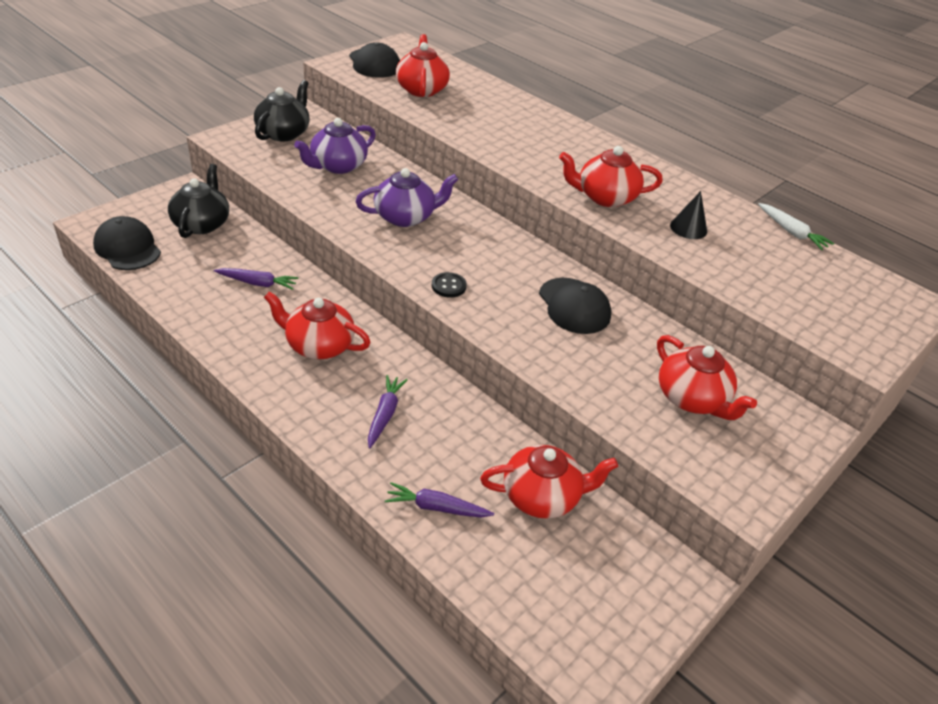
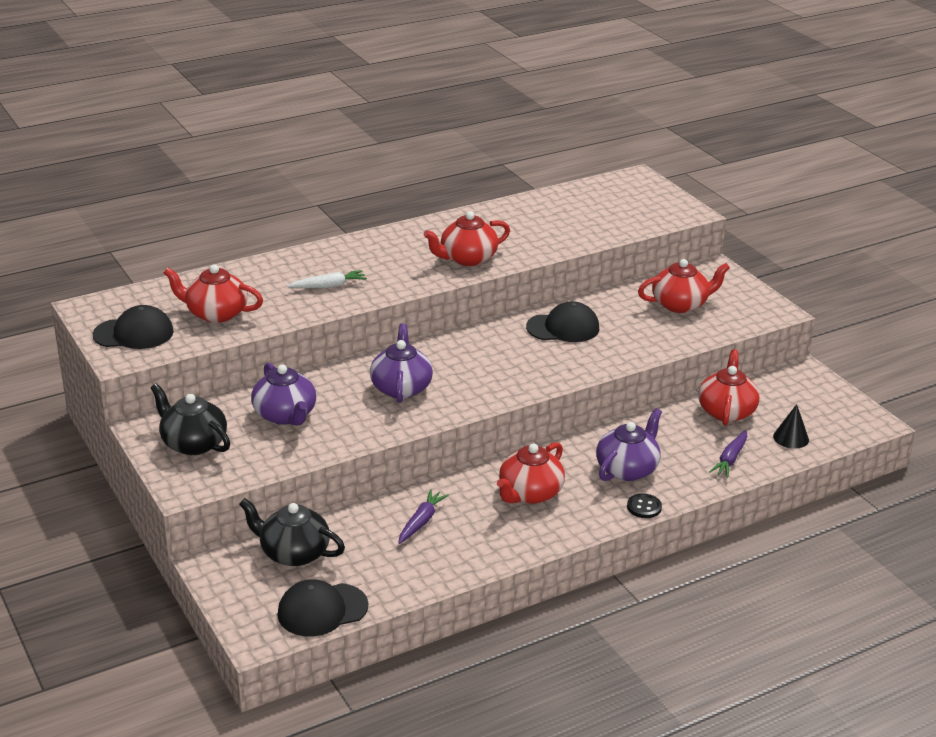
camera: 70 degrees left, 10 degrees down
purple carrot [368,375,408,448] -> purple teapot [596,408,662,481]
black button [432,272,467,298] -> black button moved to [627,494,662,518]
red teapot [559,146,663,207] -> red teapot turned 45 degrees clockwise [424,211,510,266]
black cone [670,191,707,239] -> black cone moved to [773,404,809,449]
white carrot [758,203,834,250] -> white carrot moved to [287,270,367,288]

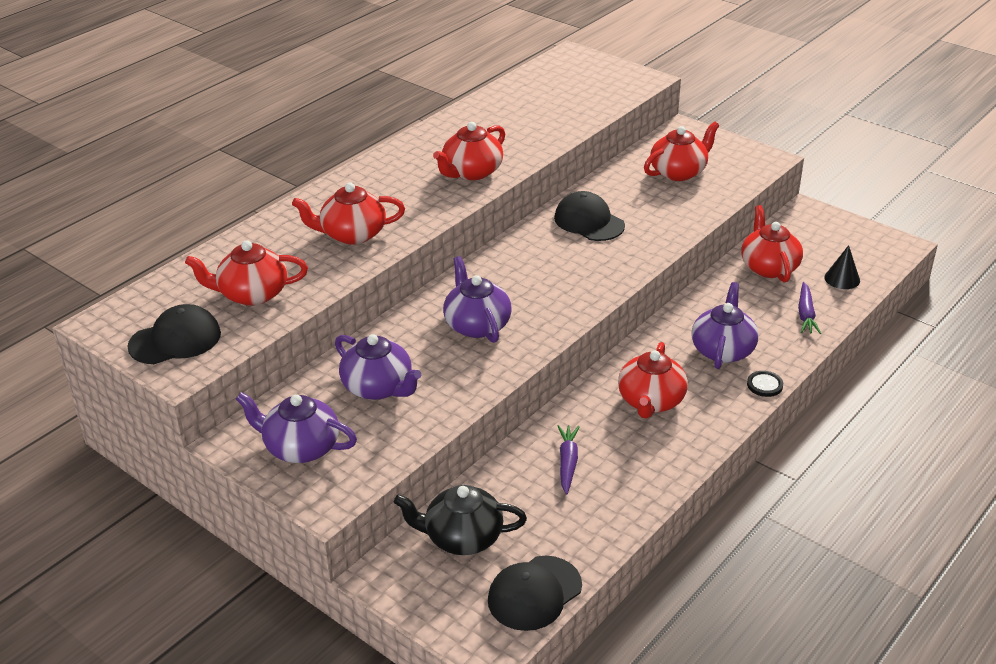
camera: 20 degrees left, 5 degrees up
black teapot [151,384,230,455] -> purple teapot [236,392,357,463]
white carrot [287,270,367,288] -> red teapot [292,183,405,245]
black cap [526,301,599,342] -> black cap turned 105 degrees counterclockwise [554,191,625,241]

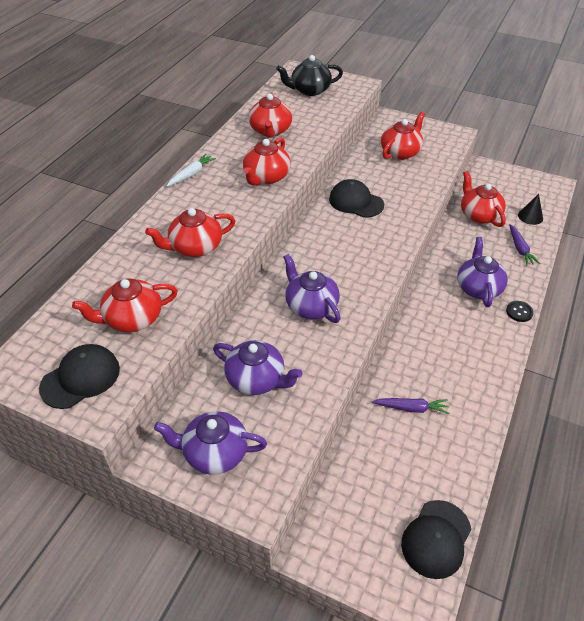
camera: 15 degrees left, 10 degrees up
black teapot [394,485,527,555] -> black teapot moved to [276,55,343,96]
purple carrot [558,425,580,495] -> purple carrot turned 105 degrees clockwise [372,398,449,414]
red teapot [618,342,688,419] -> red teapot moved to [248,93,292,138]
none -> white carrot [167,154,216,187]

